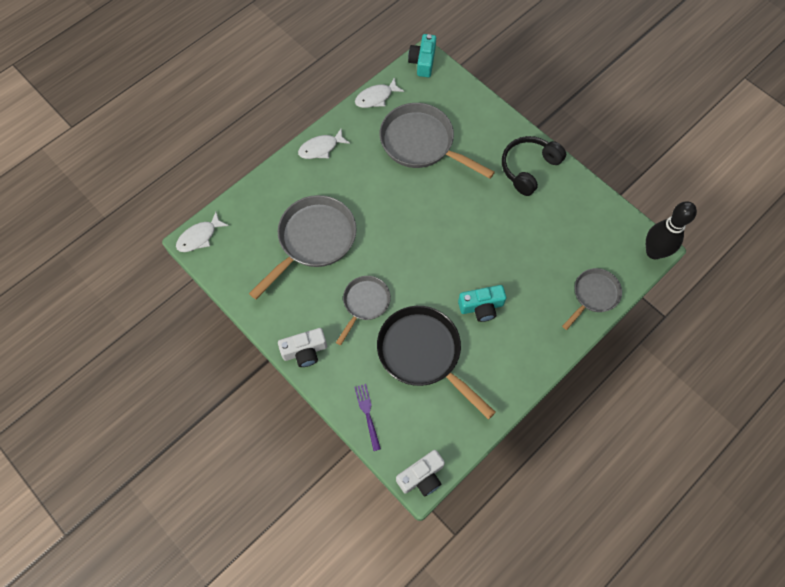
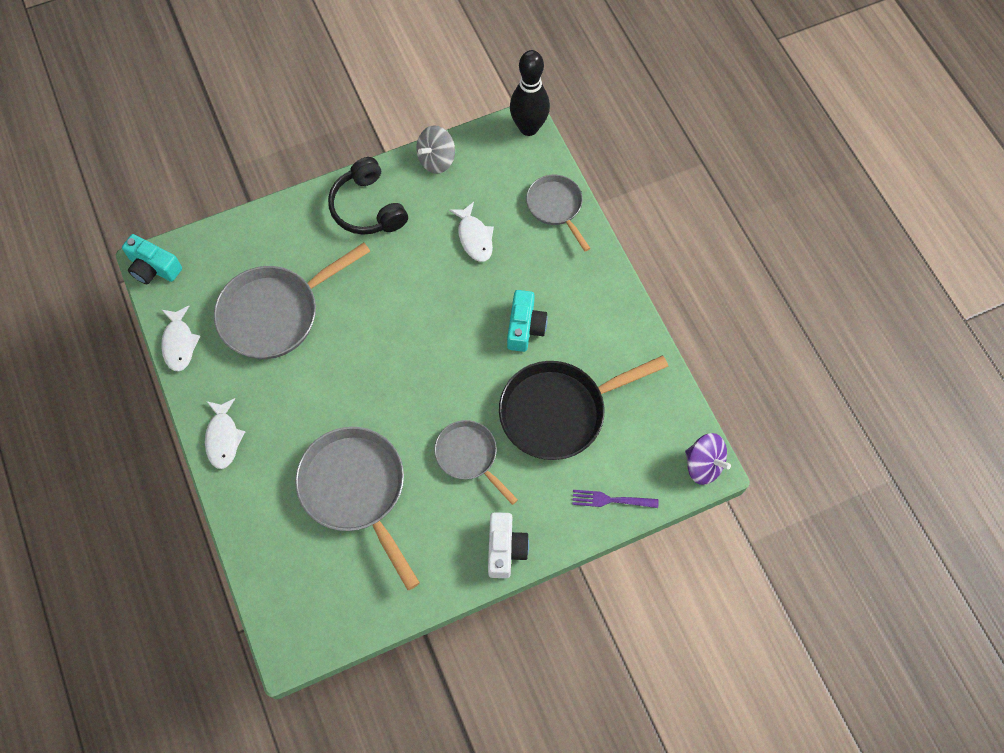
camera: 70 degrees left, 0 degrees up
white fish [176,212,229,252] -> white fish moved to [449,202,494,262]
white camera [396,450,445,497] -> purple spinning top [685,433,731,485]
none -> grey spinning top [416,125,455,174]

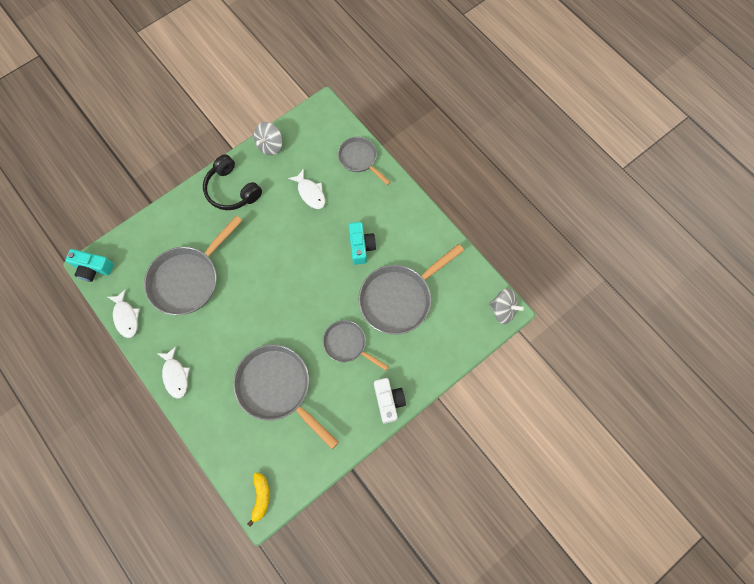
camera: 15 degrees left, 5 degrees up
black pan [499,355,668,460] -> grey pan [358,244,464,335]
black bowling pin [510,50,550,136] -> none
purple fork [572,490,659,508] -> none
purple spinning top [685,433,731,485] -> grey spinning top [489,288,524,324]
none -> yellow banana [248,472,270,527]

